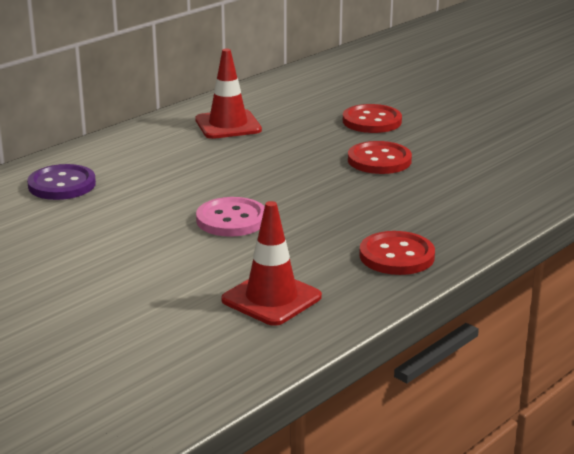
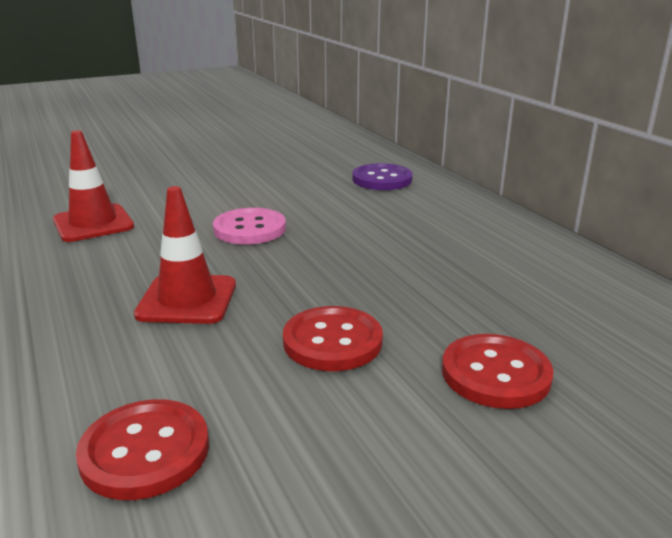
camera: 110 degrees right, 0 degrees up
red traffic cone [195,48,262,139] -> red traffic cone moved to [134,186,236,324]
red button [359,231,435,275] -> red button moved to [76,399,209,500]

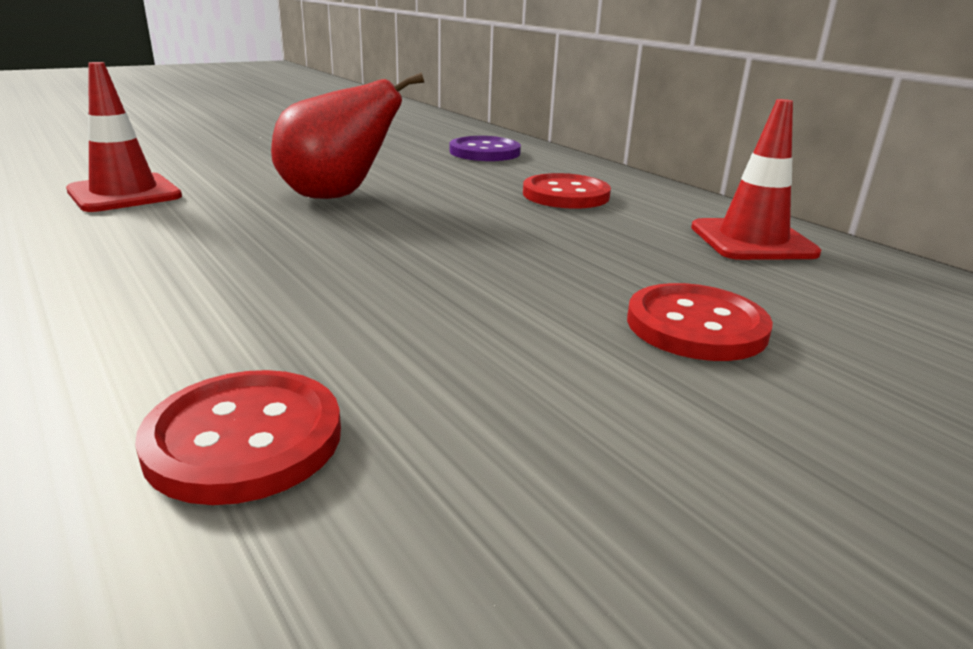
camera: 10 degrees left, 0 degrees up
red traffic cone [134,186,236,324] -> red traffic cone moved to [691,99,821,260]
pink button [213,208,286,245] -> red pear [271,72,424,199]
red button [283,306,383,371] -> red button moved to [523,173,611,209]

